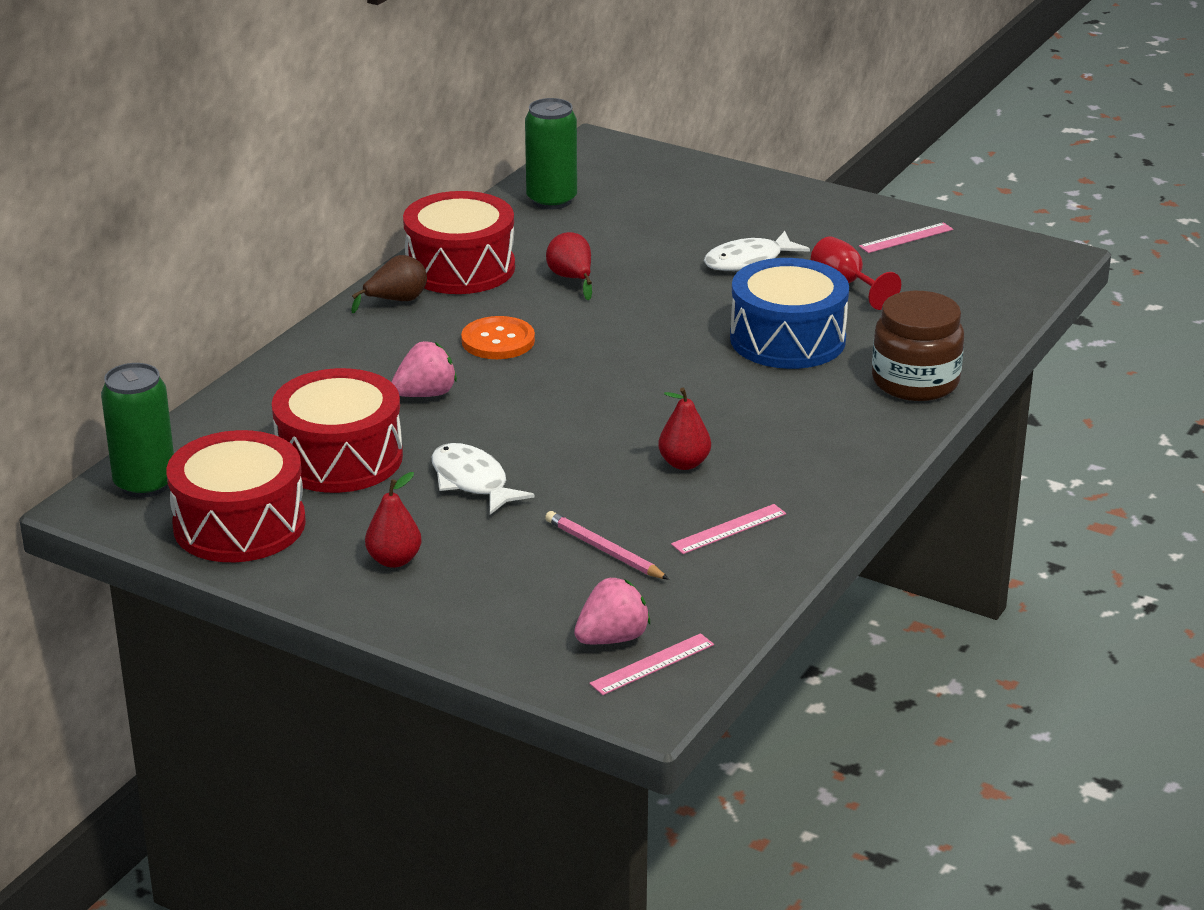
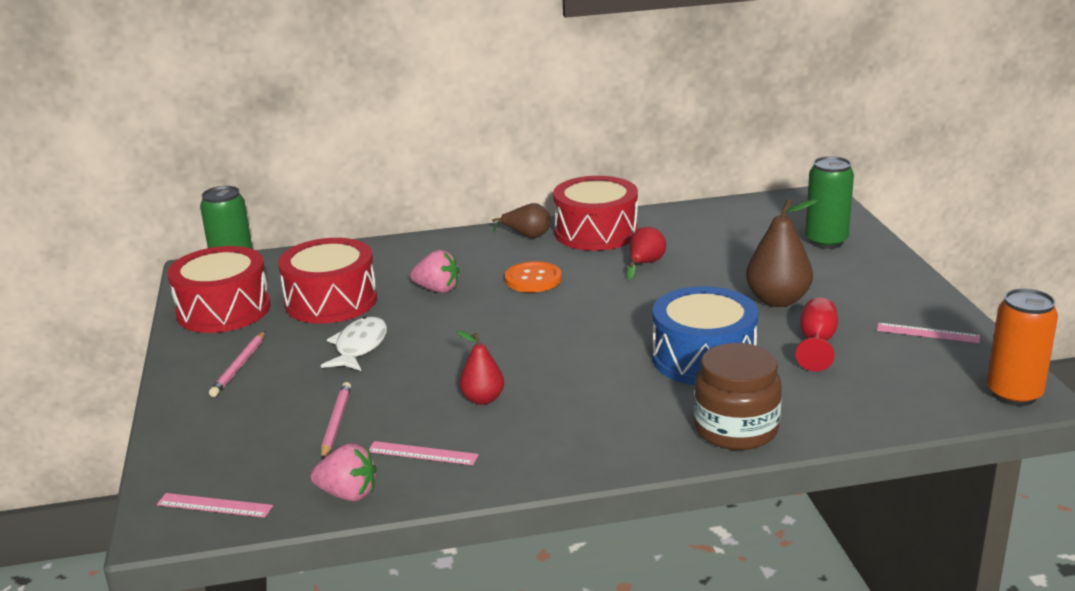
camera: 50 degrees right, 5 degrees down
red pear [365,472,421,568] -> pink pencil [209,331,265,397]
green can [525,98,577,209] -> green can moved to [805,156,854,249]
pink strawberry [574,577,650,644] -> pink strawberry moved to [310,443,377,502]
white fish [704,231,810,271] -> brown pear [746,199,818,307]
none -> orange can [987,288,1058,406]

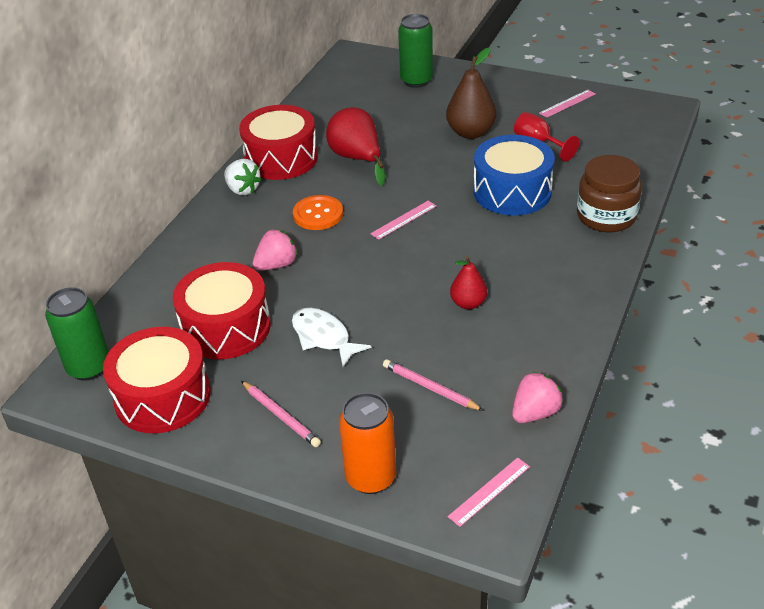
camera: 55 degrees left, 15 degrees up
pink ruler [369,441,479,465] -> pink ruler moved to [370,201,436,240]
brown pear [492,203,550,238] -> white strawberry [224,159,262,195]
red pear [627,227,666,280] -> red pear [326,107,385,186], size x1.65
orange can [987,288,1058,406] -> orange can moved to [339,392,396,494]

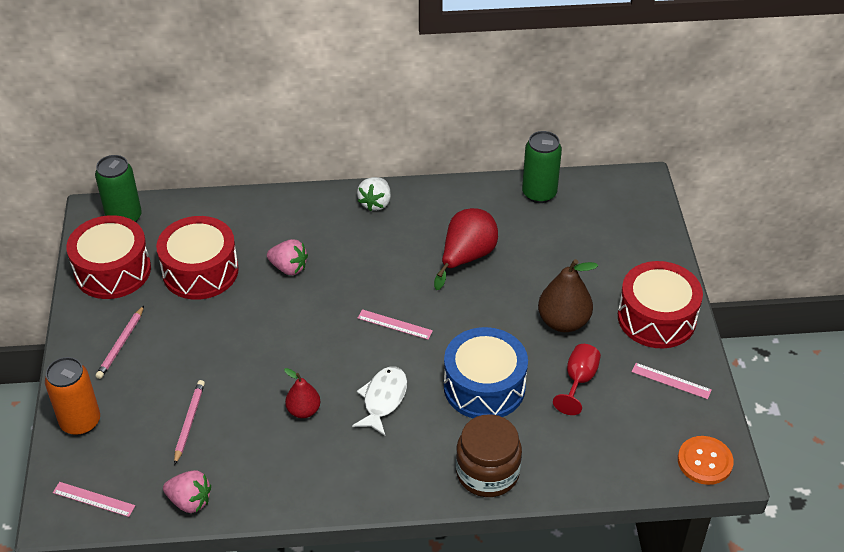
camera: 60 degrees right, 5 degrees up
red drum [239,105,318,180] -> red drum moved to [618,261,703,348]
white fish [292,308,371,367] -> white fish moved to [352,366,407,436]
orange button [293,195,343,230] -> orange button moved to [678,436,734,485]
green can [398,14,433,88] -> green can moved to [522,131,562,203]

